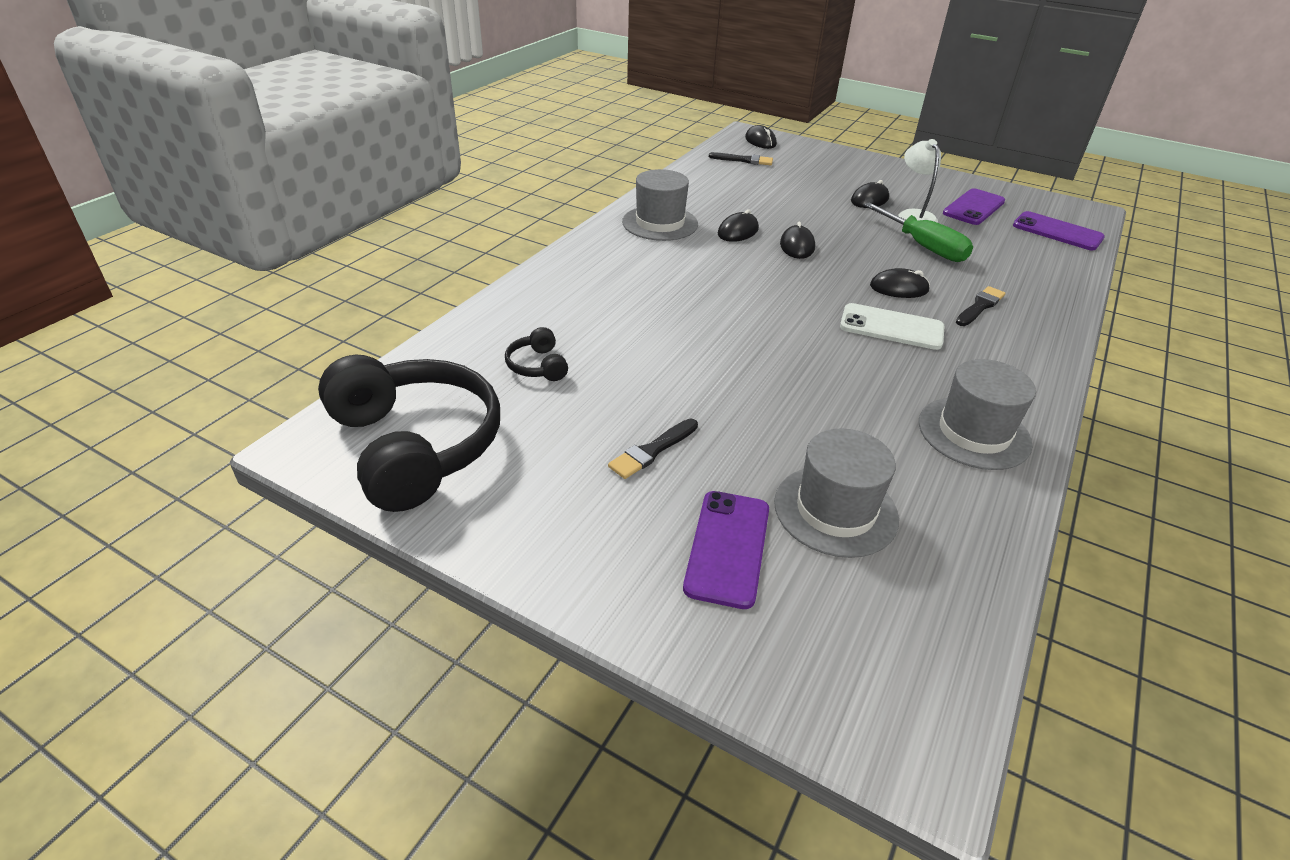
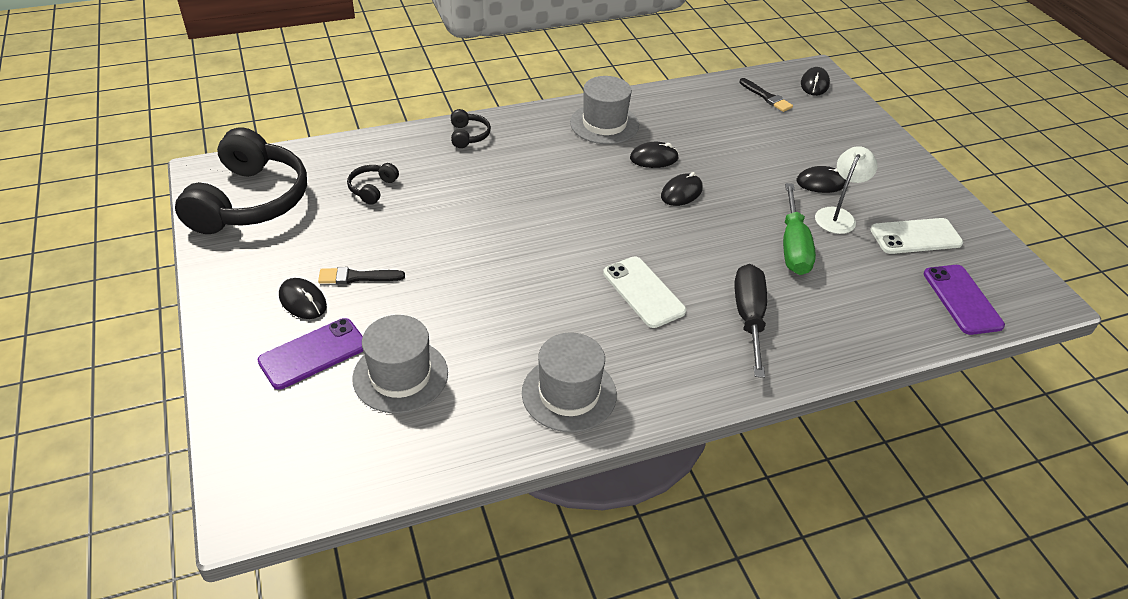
camera: 40 degrees right, 5 degrees up
black mouse [870,268,930,298] -> black mouse moved to [279,278,327,319]
purple phone [943,188,1005,225] -> white phone [870,218,963,254]
black brush [956,286,1005,326] -> black screwdriver [735,264,767,378]
none -> black headphones [451,109,491,148]

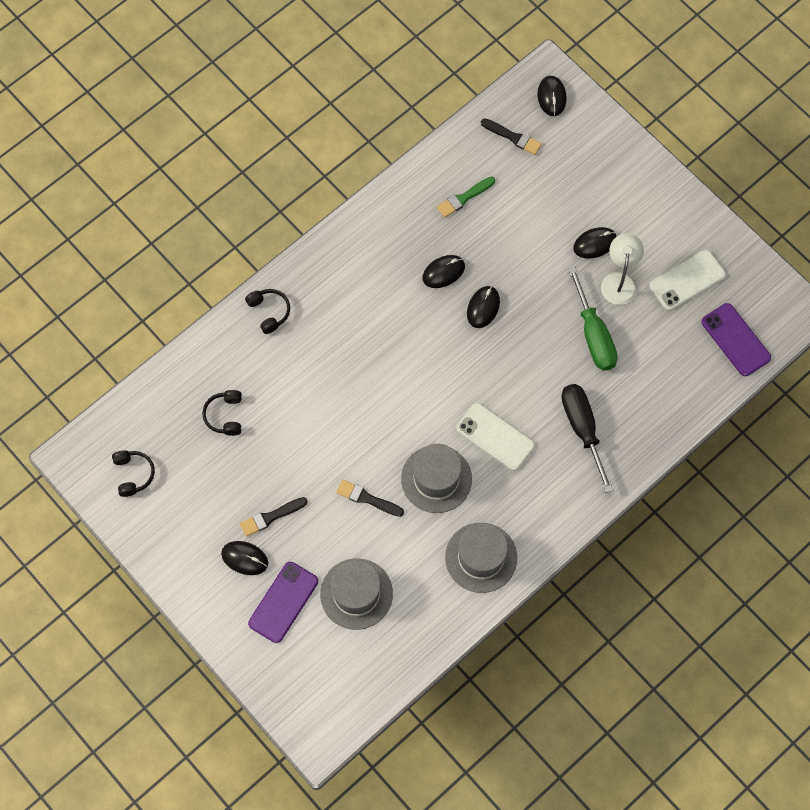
camera: 20 degrees left, 25 degrees up
black headphones [175,127,307,234] -> black headphones [112,451,155,497], size x0.42
grey hat [570,76,639,144] -> grey hat moved to [401,444,472,513]
none -> black brush [336,479,404,517]
none -> green brush [437,177,495,218]

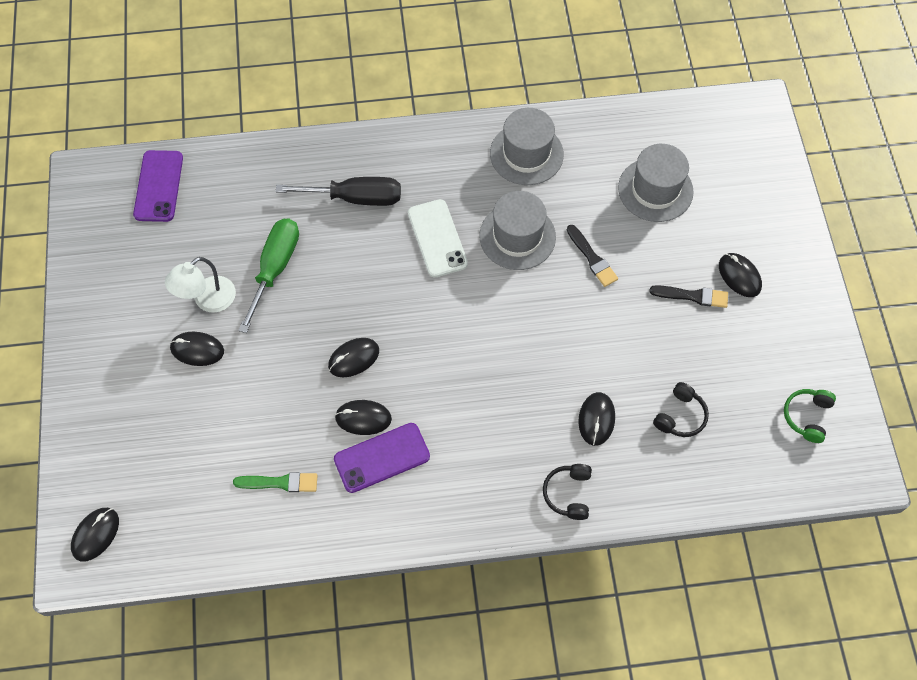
camera: 145 degrees left, 5 degrees down
black headphones [112,451,155,497] -> green headphones [784,389,836,443]
purple phone [248,562,318,643] -> purple phone moved to [334,423,430,493]
black brush [481,118,542,155] -> none
black screwdriver [561,384,613,493] -> black screwdriver turned 105 degrees counterclockwise [276,177,401,206]
white phone [649,250,726,311] -> none
none -> black mouse [578,392,615,446]

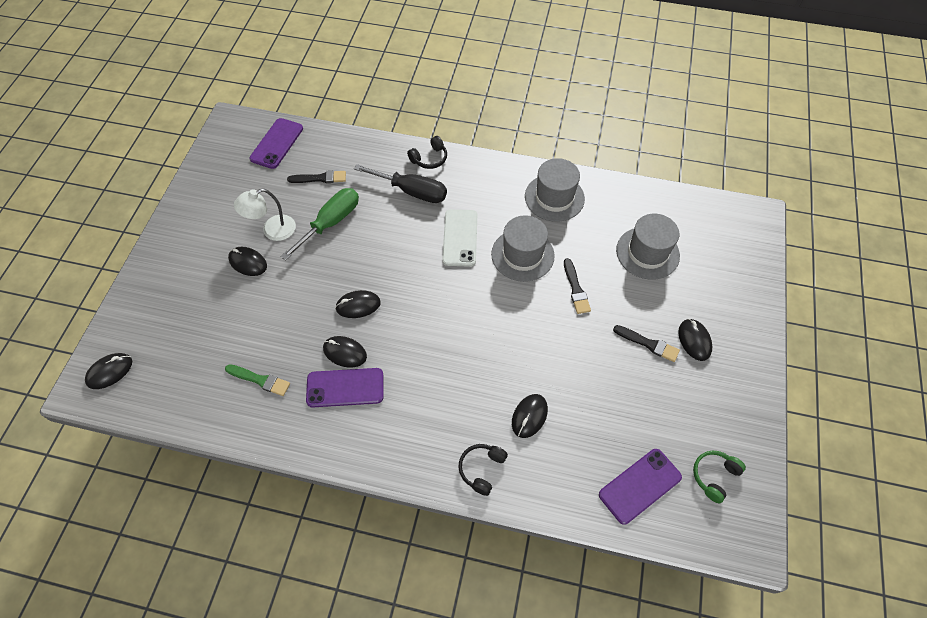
camera: 20 degrees right, 5 degrees down
black headphones [653,382,709,437] -> black headphones moved to [407,136,447,169]
none -> black brush [287,170,346,183]
none -> purple phone [599,449,682,525]

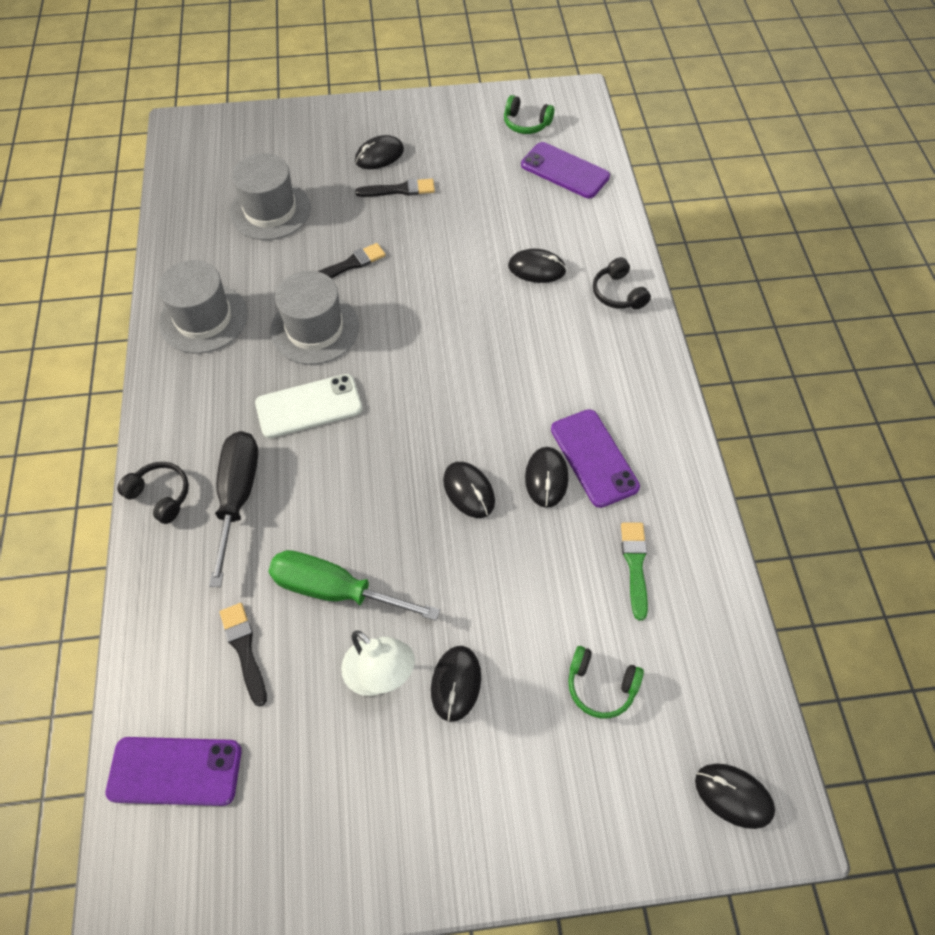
camera: 110 degrees left, 0 degrees up
black headphones [458,444,508,496] -> black headphones turned 60 degrees clockwise [593,257,651,309]
black brush [613,325,680,362] -> black brush turned 75 degrees clockwise [355,179,435,197]
none -> green headphones [568,646,644,719]

